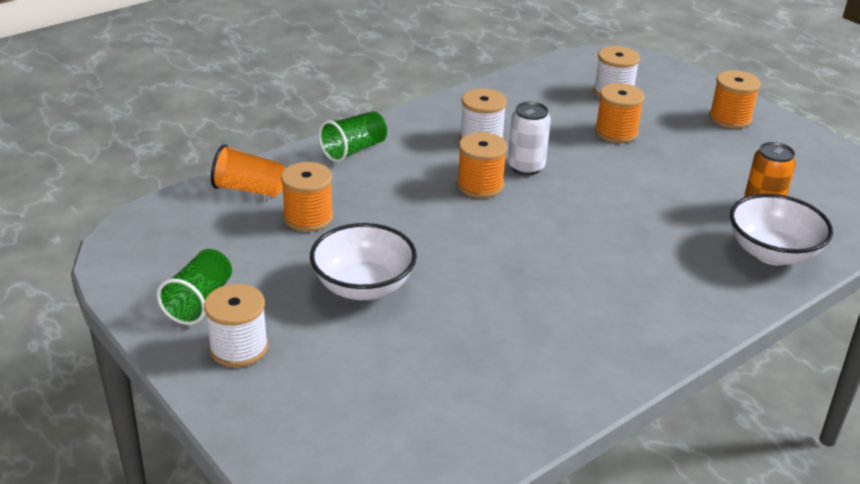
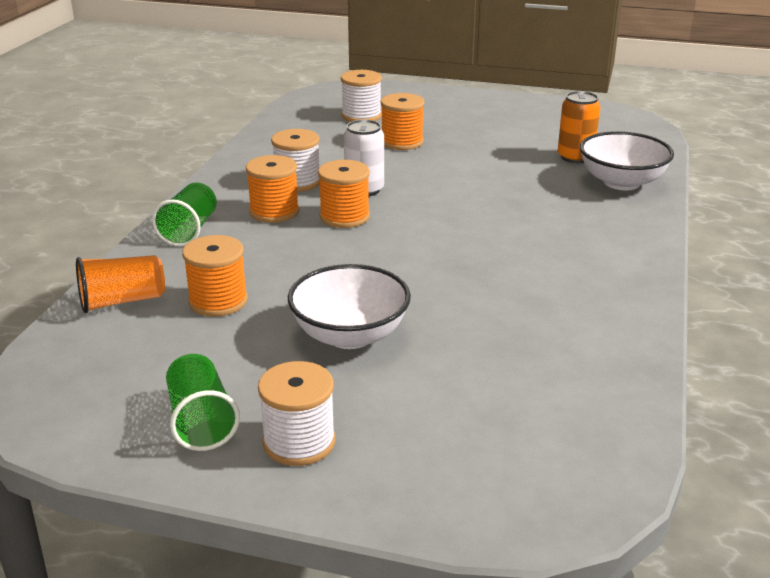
camera: 35 degrees left, 5 degrees down
orange spool [709,70,761,129] -> orange spool moved to [246,155,299,223]

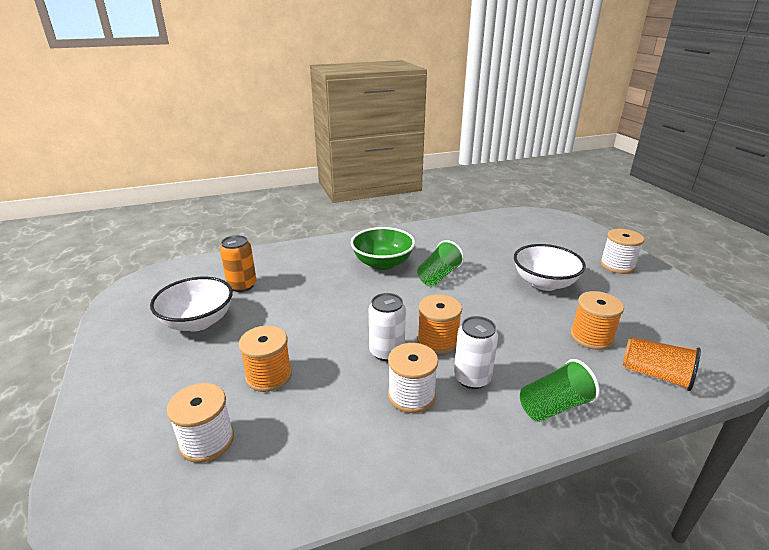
camera: 125 degrees left, 0 degrees up
green cup [166,354,240,451] -> green cup moved to [417,240,464,286]
orange spool [246,155,299,223] -> white can [454,316,498,389]
white bowl [580,131,674,190] -> white bowl moved to [150,277,233,331]
none -> green bowl [351,227,415,270]

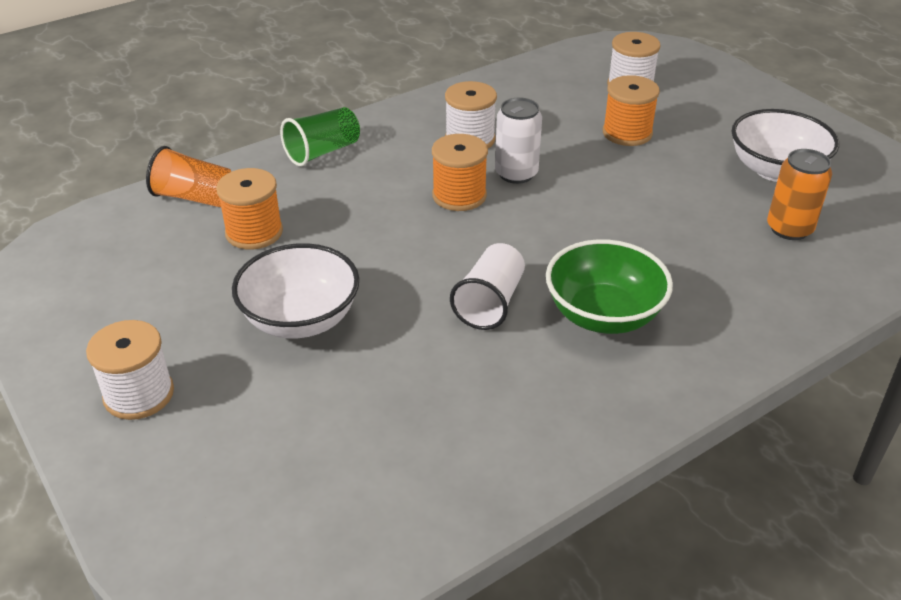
camera: 165 degrees right, 10 degrees up
green cup [417,240,464,286] -> white cup [450,243,525,330]
white can [454,316,498,389] -> none

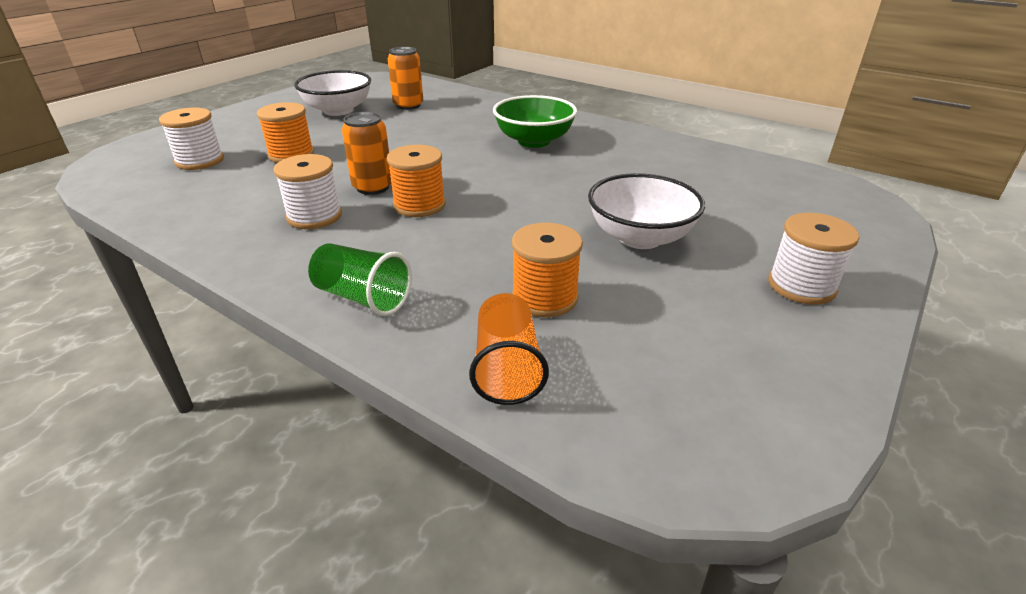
camera: 110 degrees left, 5 degrees down
white cup [450,243,525,330] -> none
white can [495,97,542,184] -> orange can [342,112,391,195]

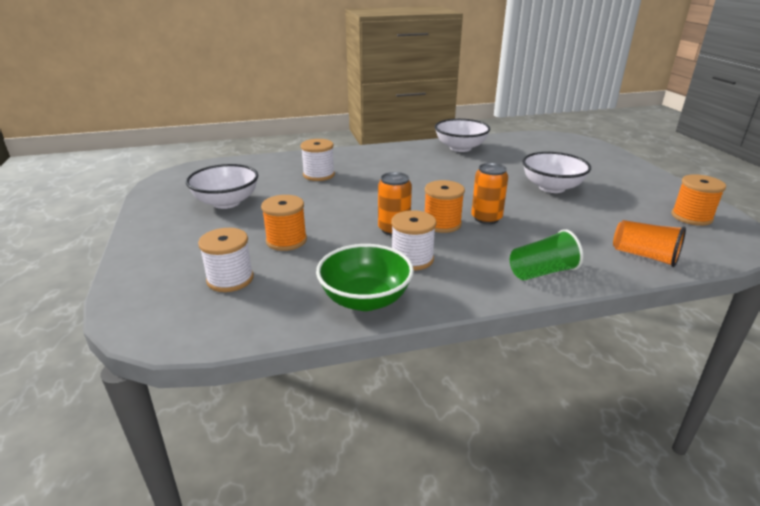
camera: 50 degrees left, 5 degrees down
orange can [388,47,423,110] -> orange can moved to [471,163,508,224]
green bowl [493,95,577,148] -> green bowl moved to [316,244,414,311]
orange spool [512,223,583,318] -> orange spool moved to [671,174,726,226]
white spool [768,213,860,305] -> white spool moved to [300,139,335,181]
none -> white bowl [435,119,490,152]

